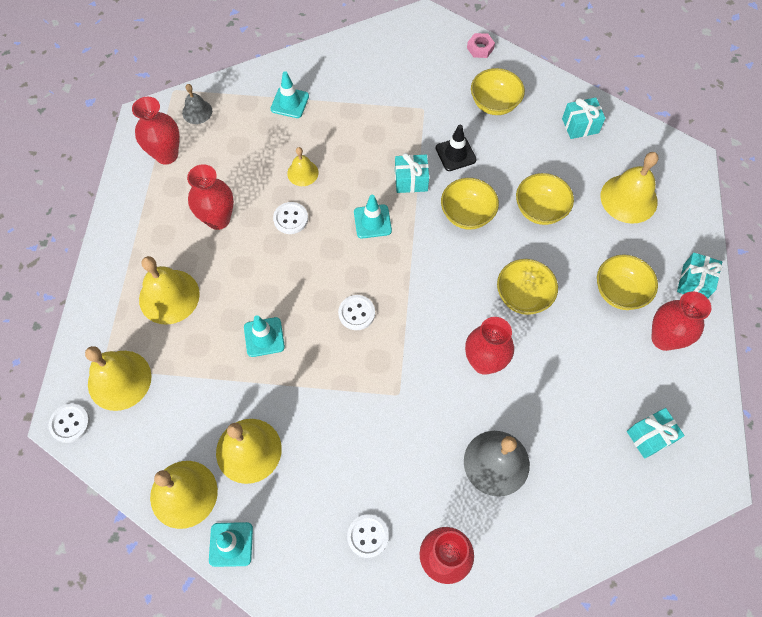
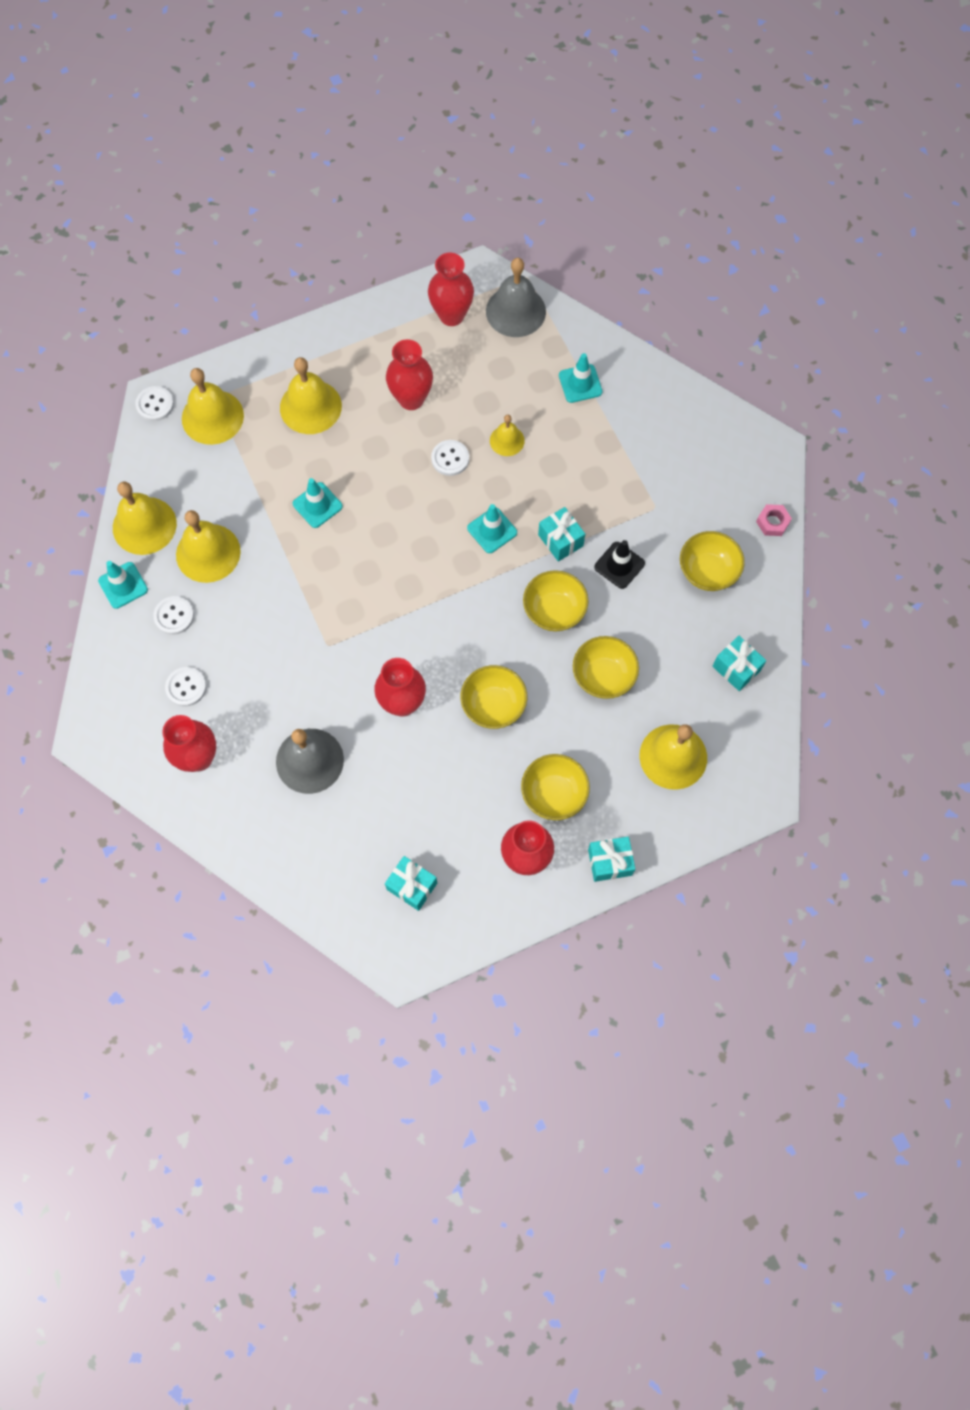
camera: 60 degrees right, 5 degrees up
grey bell [182,84,212,124] -> grey bell [486,258,546,337], size x1.79
white button [338,295,375,330] -> white button moved to [153,596,194,635]

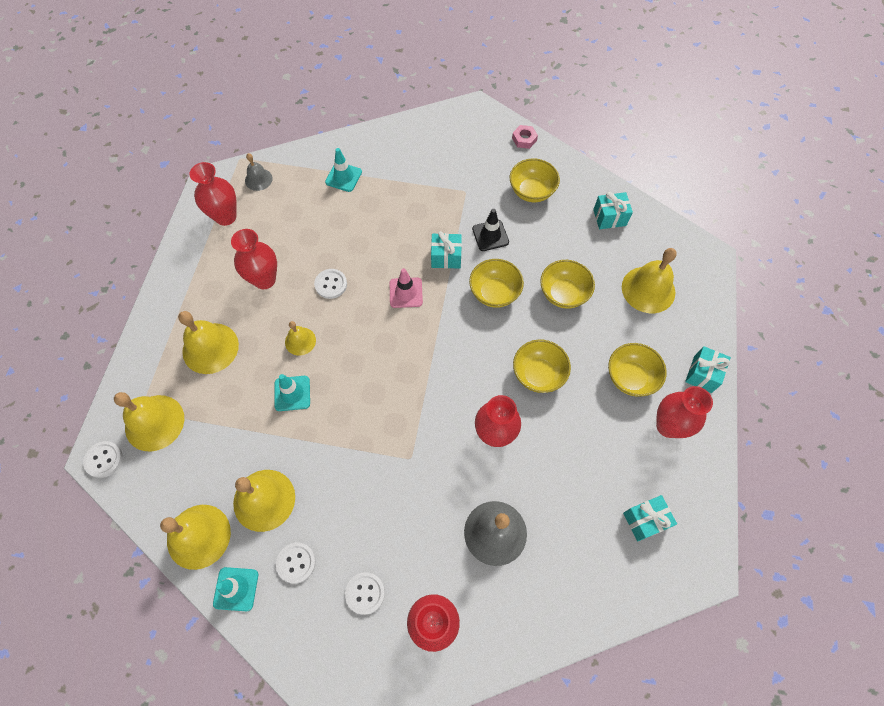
camera: 55 degrees left, 5 degrees down
turquoise traffic cone [467,504,517,553] -> pink traffic cone [390,268,423,308]
grey bell [486,258,546,337] -> grey bell [245,153,273,191], size x0.56
yellow bell [490,415,525,456] -> yellow bell moved to [285,321,316,356]

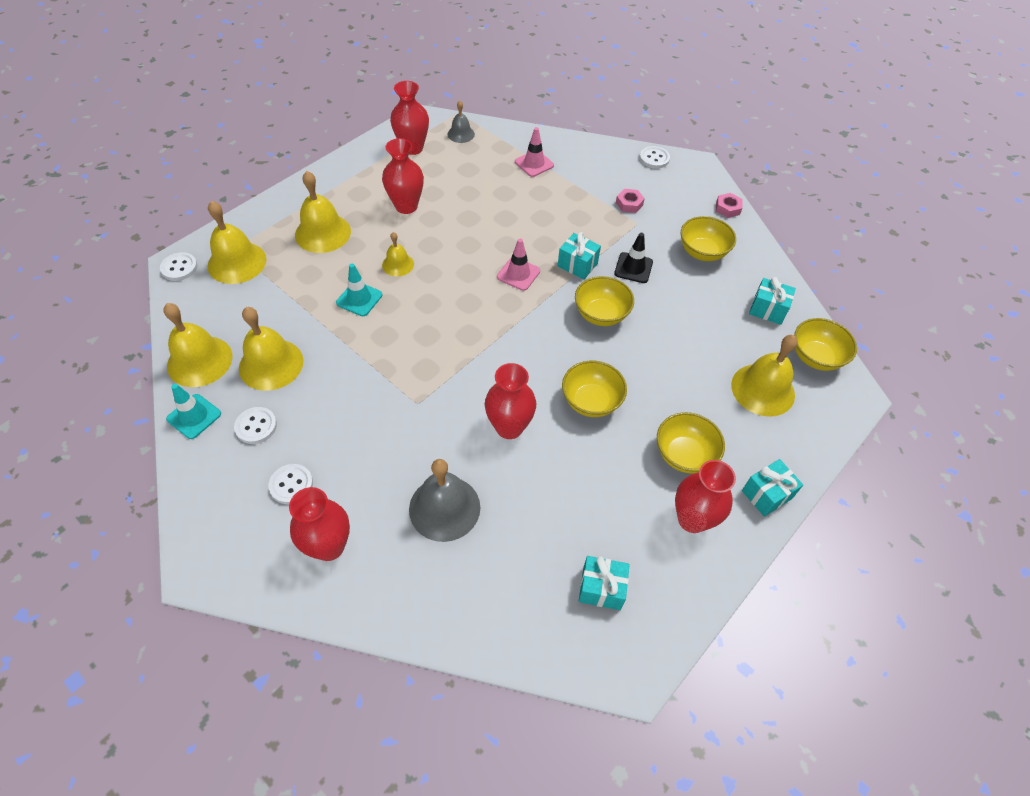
camera: 30 degrees right, 10 degrees down
white button [314,269,347,299] -> white button moved to [639,146,670,169]
turquoise traffic cone [325,148,362,192] -> pink traffic cone [515,127,554,177]
yellow bowl [540,260,595,309] -> yellow bowl moved to [794,318,857,371]
none -> pink nut [616,189,645,213]

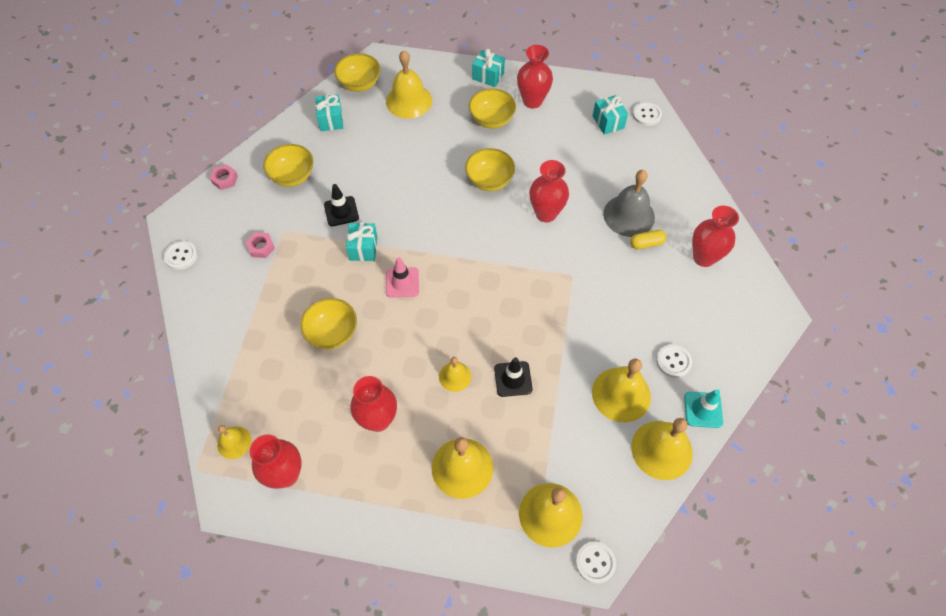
camera: 120 degrees left, 5 degrees up
white button [269,464,313,504] -> white button moved to [633,102,662,126]
turquoise traffic cone [336,264,382,316] -> black traffic cone [494,357,533,397]
grey bell [447,101,475,143] -> yellow bell [217,425,252,459]
pink traffic cone [515,127,554,177] -> none
yellow bowl [575,276,634,326] -> yellow bowl moved to [300,298,357,350]
none -> yellow capsule [630,230,667,249]

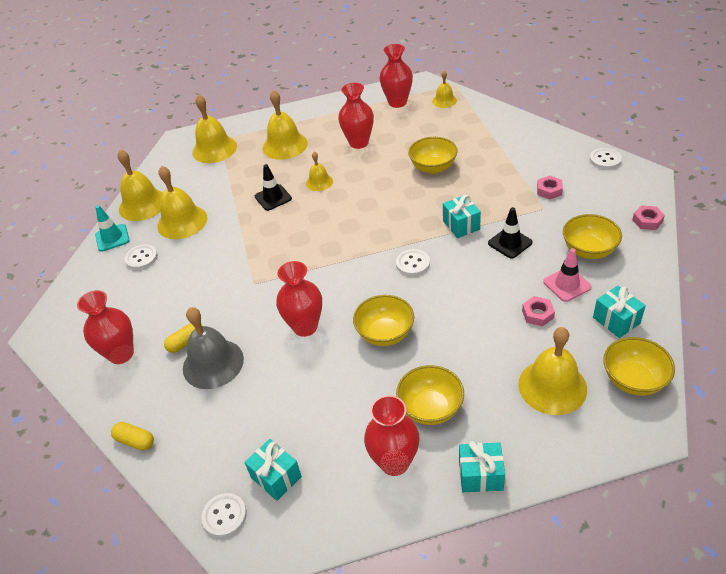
camera: 160 degrees right, 15 degrees down
pink traffic cone [386,257,419,298] -> pink traffic cone moved to [543,248,592,302]
white button [576,542,616,584] -> white button moved to [396,249,430,276]
none -> yellow capsule [111,422,154,450]
none -> pink nut [522,296,555,327]

